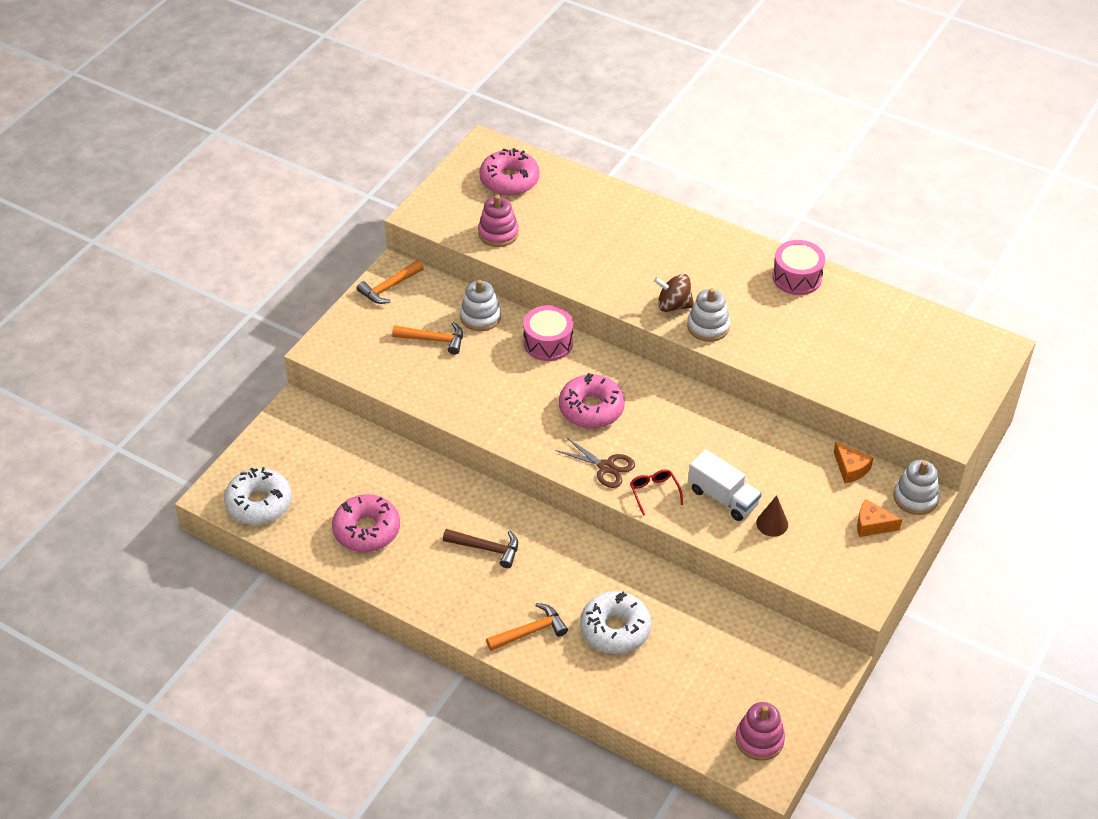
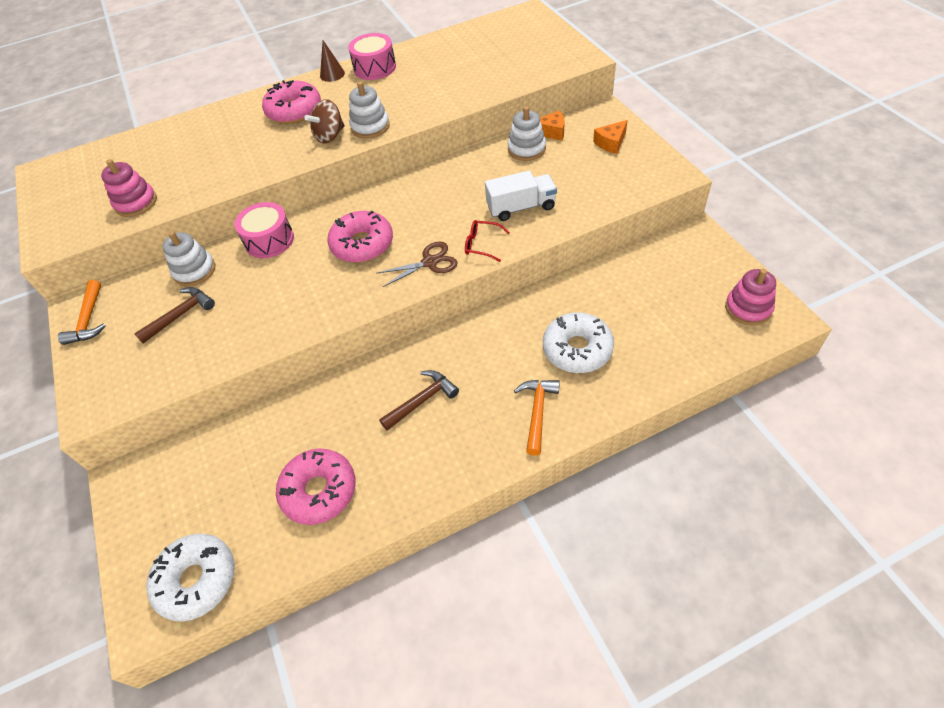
camera: 50 degrees left, 5 degrees up
orange hammer [392,322,463,355] -> brown hammer [134,287,215,344]
pink donut [479,148,540,196] -> pink donut moved to [262,80,321,124]
brown cone [756,495,788,537] -> brown cone moved to [320,40,345,82]
white stacking toy [894,460,940,515] -> white stacking toy moved to [508,106,546,161]

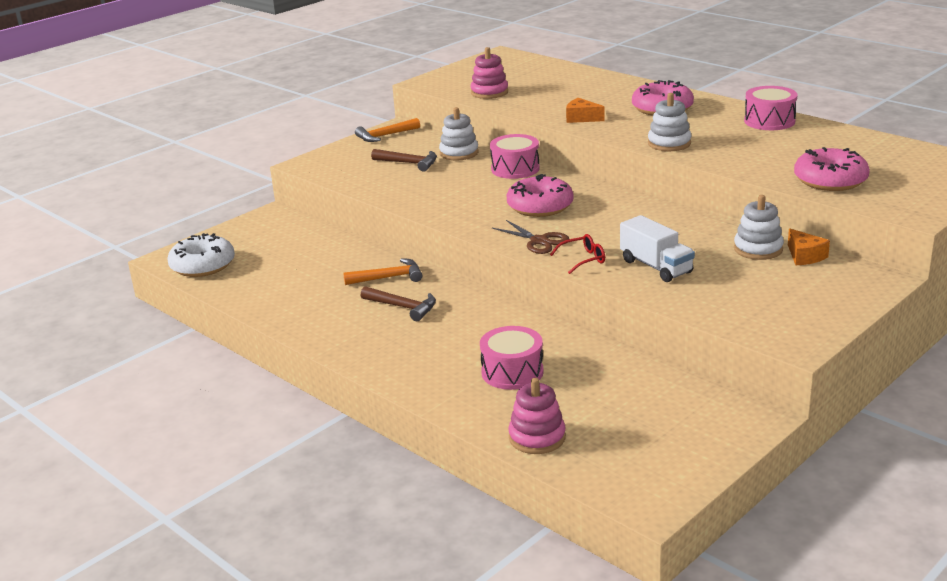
camera: 65 degrees right, 25 degrees down
pink donut [276,449,356,525] -> pink donut moved to [794,147,870,191]
brown spinning top [304,99,345,143] -> none
brown cone [320,40,345,82] -> none
red glasses [465,220,510,262] -> red glasses turned 75 degrees clockwise [550,234,605,274]
orange hammer [514,380,560,456] -> orange hammer moved to [343,258,423,285]
white donut [543,312,614,373] -> pink drum [480,326,544,390]
orange cheese [593,120,628,154] -> orange cheese moved to [566,98,604,123]
pink stacking toy [725,269,776,326] -> pink stacking toy moved to [508,378,566,454]

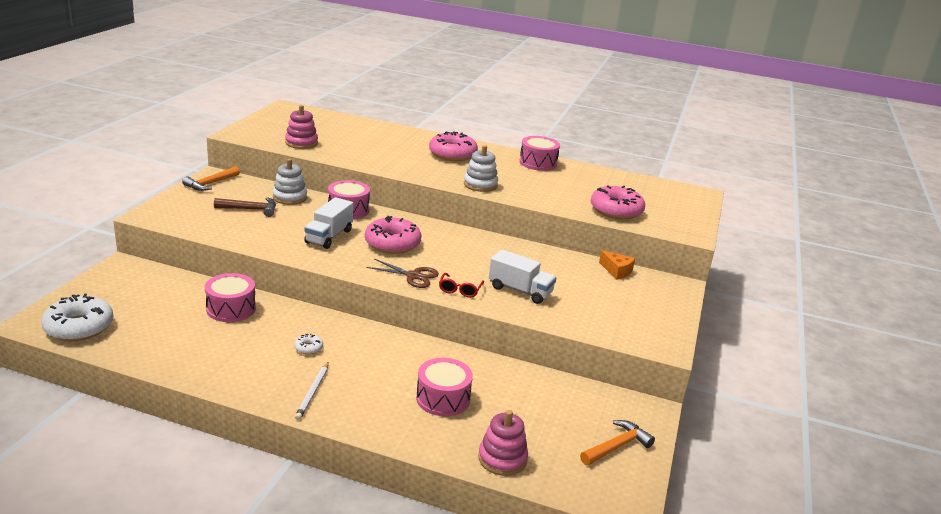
camera: 30 degrees left, 0 degrees up
orange hammer [343,258,423,285] -> orange hammer moved to [580,420,655,465]
brown hammer [361,286,436,321] -> white donut [294,333,323,355]
red glasses [550,234,605,274] -> red glasses turned 150 degrees clockwise [439,273,484,298]
orange cheese [566,98,604,123] -> none
white stacking toy [734,195,784,260] -> none
none -> pink drum [205,273,256,322]
none -> white pencil [295,362,329,420]
none -> white truck [304,197,353,249]

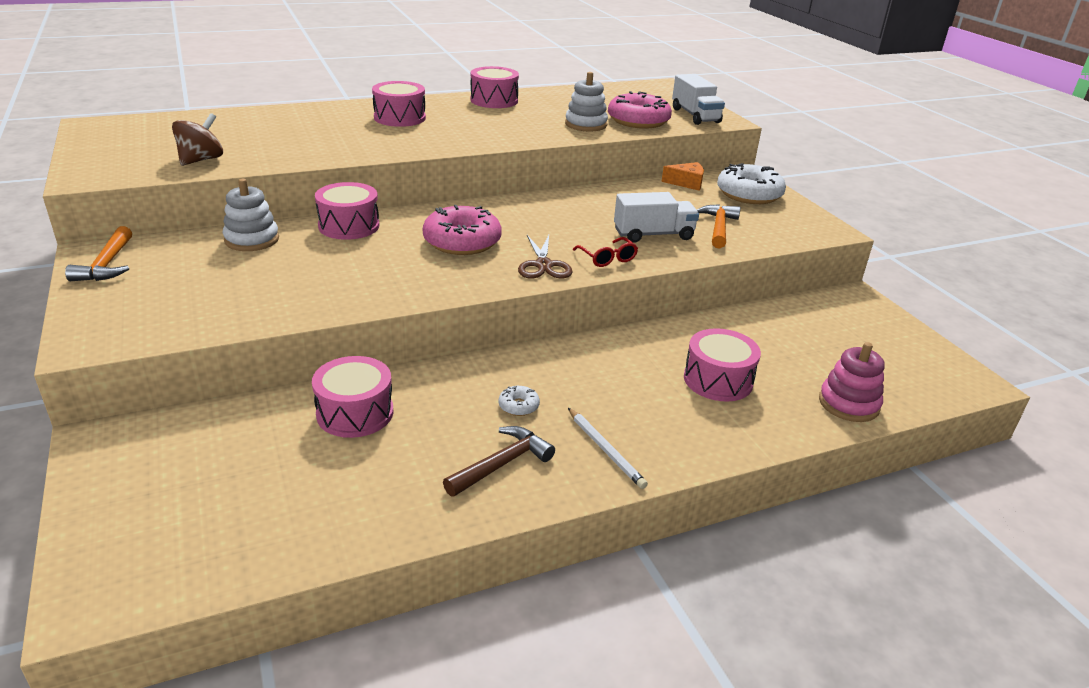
camera: 40 degrees left, 5 degrees up
white donut [41,294,113,341] -> white donut moved to [717,163,786,204]
brown hammer [214,197,276,217] -> brown hammer moved to [443,426,555,497]
pink stacking toy [285,105,318,149] -> brown spinning top [172,113,223,166]
white truck [304,197,353,249] -> white truck moved to [672,74,725,125]
brown scissors [366,259,439,288] -> brown scissors turned 105 degrees clockwise [518,235,572,279]
pink donut [429,131,478,161] -> pink drum [372,81,426,127]
white stacking toy [464,145,498,192] -> white stacking toy moved to [565,72,608,132]
orange hammer [580,420,655,465] -> orange hammer moved to [697,204,741,248]

